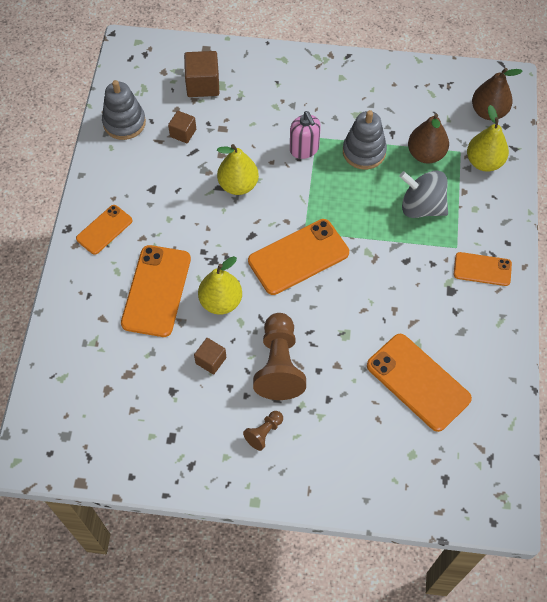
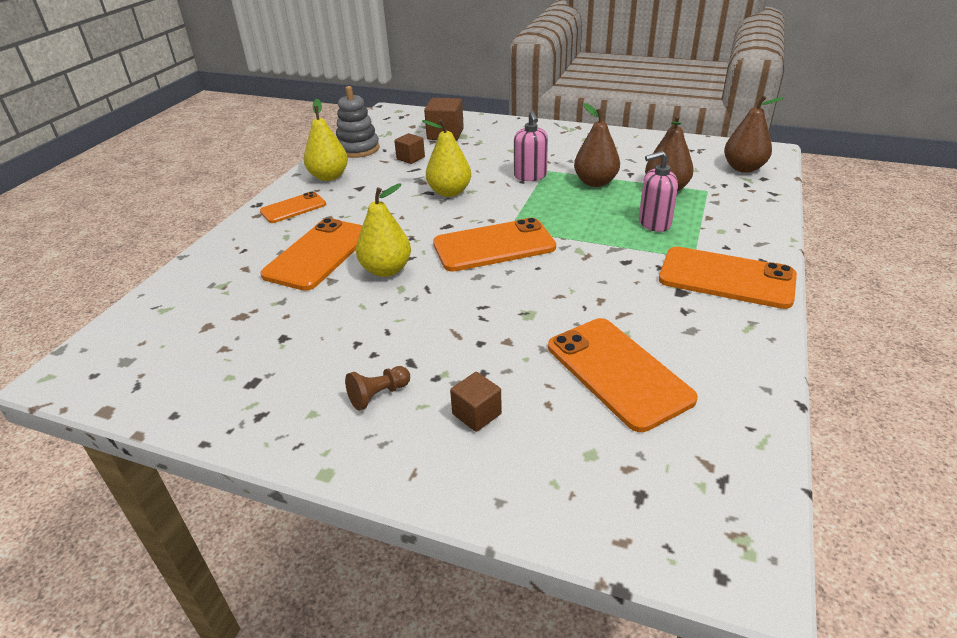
camera: 15 degrees right, 25 degrees down
brown cube [194,338,226,374] -> brown cube moved to [450,372,502,432]
brown pawn [253,313,306,400] -> none
grey stacking toy [343,110,387,170] -> brown pear [574,103,620,187]
grey spinning top [399,171,448,218] -> pink soap dispenser [639,151,678,232]
orange phone [454,252,512,286] -> orange phone [659,247,797,309], size x1.70
yellow pear [467,105,509,172] -> yellow pear moved to [304,99,348,181]

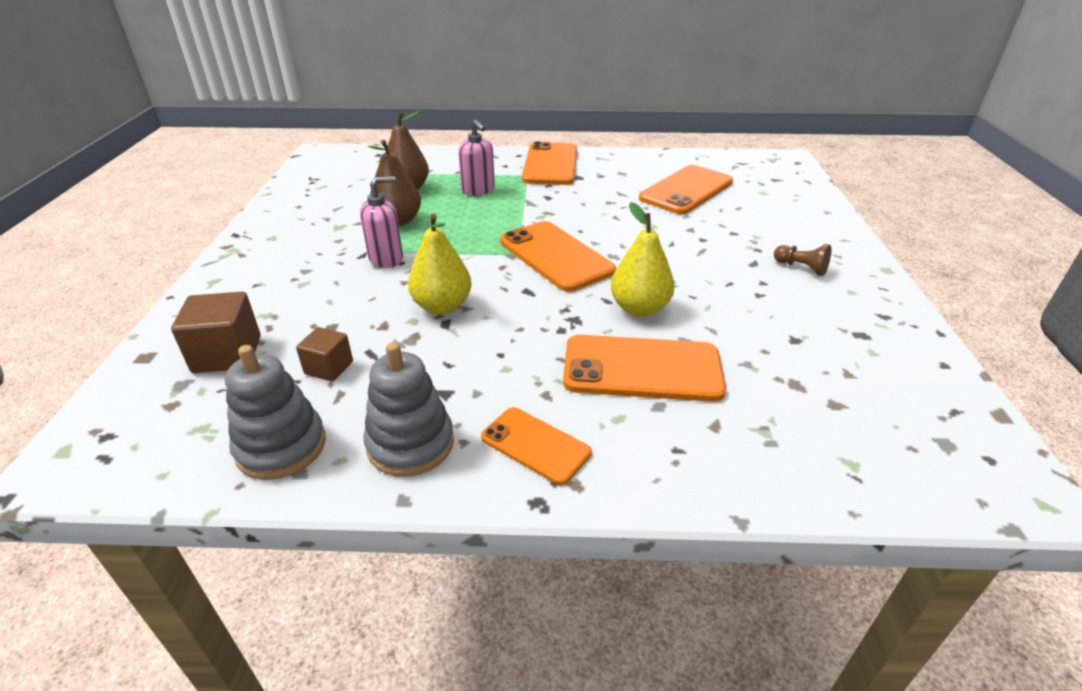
camera: 110 degrees left, 0 degrees up
yellow pear [304,99,348,181] -> grey stacking toy [364,342,454,477]
brown cube [450,372,502,432] -> none
brown pear [724,96,784,173] -> none

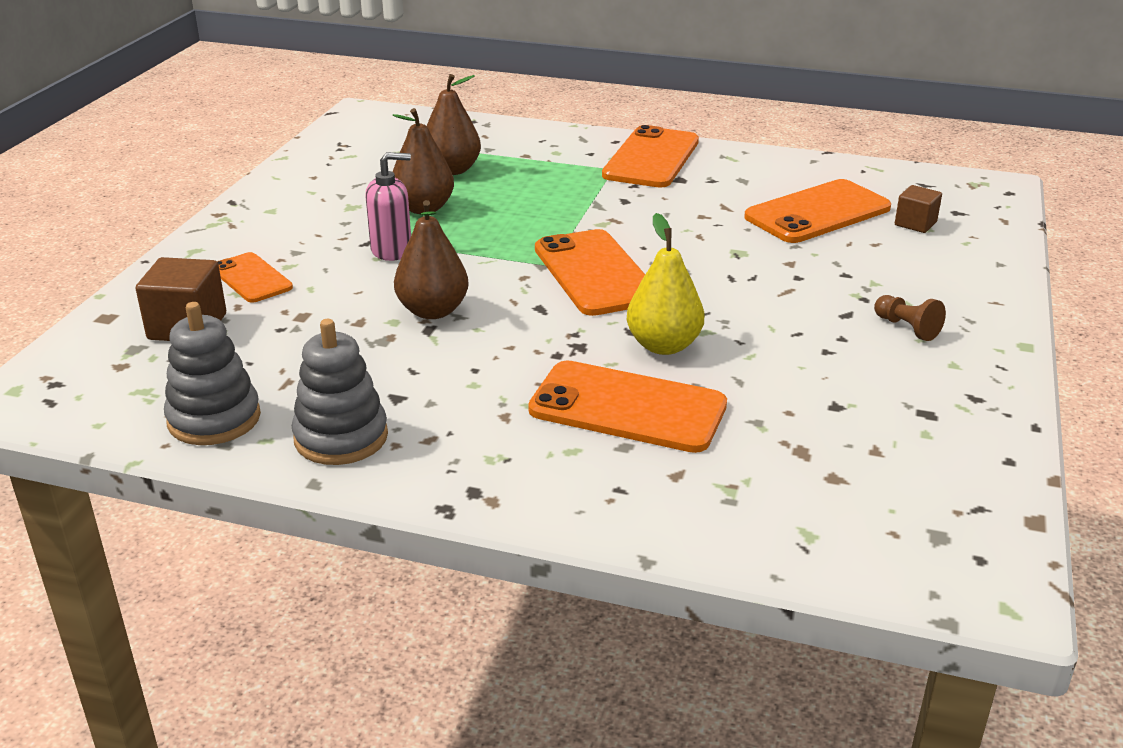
camera: 15 degrees right, 5 degrees down
brown cube [296,327,353,382] -> brown cube moved to [895,185,942,233]
yellow pear [408,214,471,315] -> brown pear [394,200,469,319]
pink soap dispenser [458,120,495,196] -> none
orange phone [481,407,592,485] -> orange phone moved to [217,252,293,303]

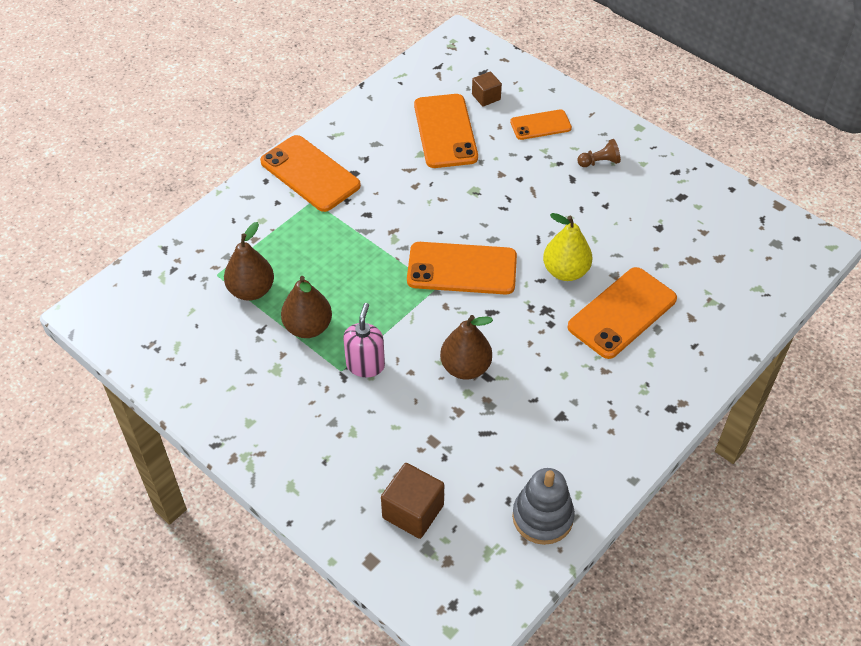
camera: 65 degrees left, 20 degrees up
orange phone [217,252,293,303] -> orange phone moved to [510,109,572,140]
grey stacking toy [292,319,388,465] -> none

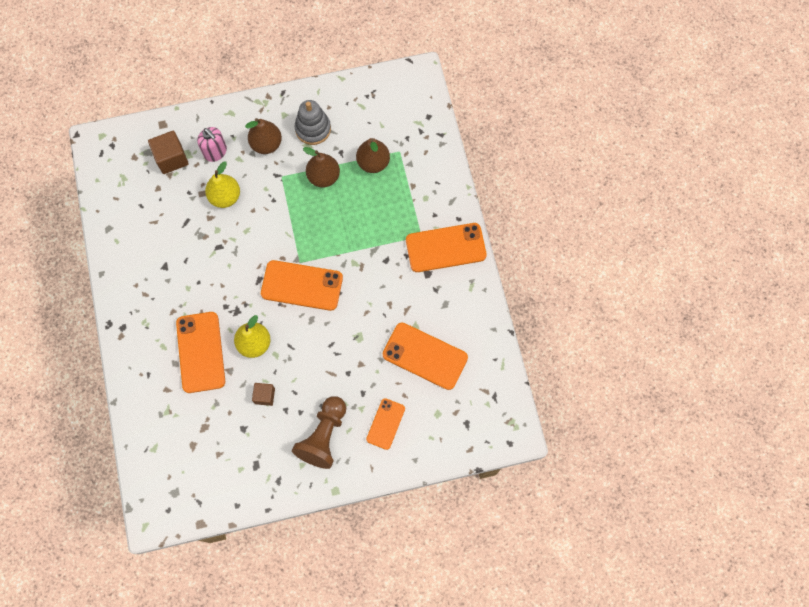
camera: 125 degrees right, 20 degrees up
pink soap dispenser [343,303,385,377] -> pink soap dispenser moved to [197,127,227,162]
orange phone [407,242,517,295] -> orange phone turned 60 degrees clockwise [261,260,343,311]
brown pear [440,315,493,380] -> brown pear moved to [245,118,282,154]
brown cube [472,71,502,107] -> brown cube moved to [252,383,275,406]
grey stacking toy [512,468,575,545] -> grey stacking toy moved to [295,100,331,145]
brown pawn [577,139,621,167] -> brown pawn [292,396,346,469], size x2.07
none -> yellow pear [205,161,240,208]

